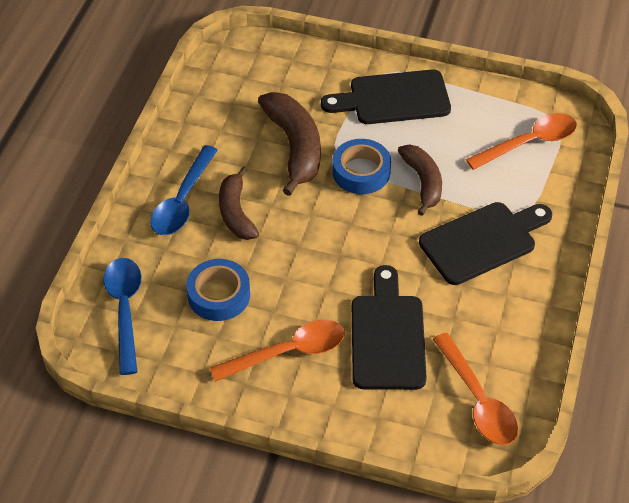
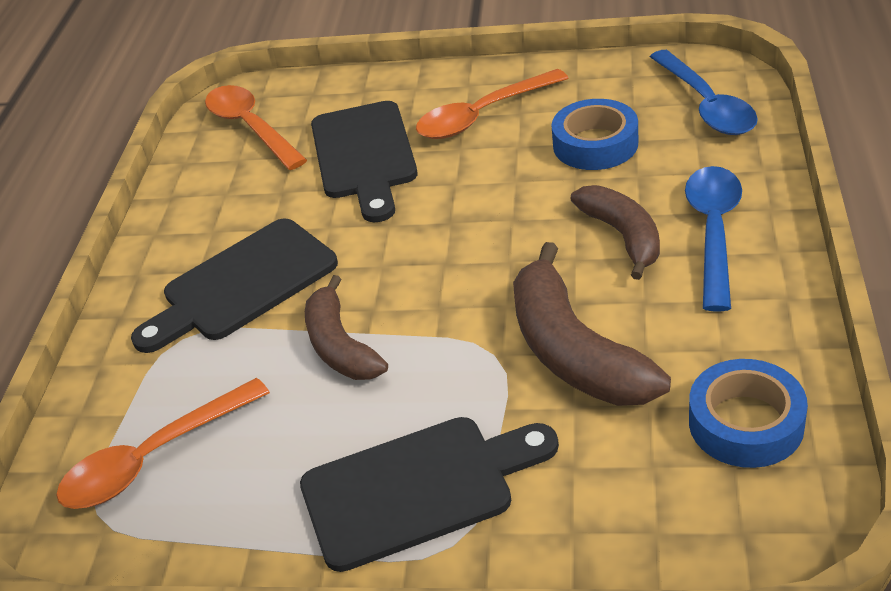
camera: 175 degrees right, 10 degrees down
blue tape [332,139,391,194] -> blue tape moved to [689,359,808,468]

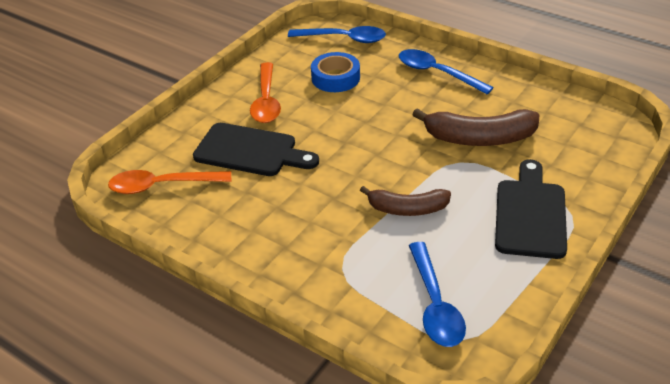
camera: 65 degrees left, 0 degrees up
orange spoon [56,378,270,509] -> blue spoon [409,242,466,347]
black cutting board [131,218,338,353] -> none
brown banana [571,185,660,280] -> none
blue tape [689,359,808,468] -> none

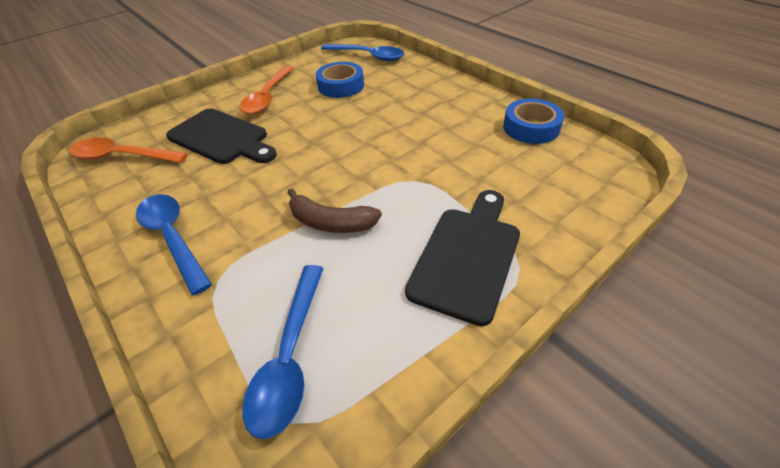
camera: 15 degrees right, 5 degrees up
blue spoon [399,49,494,94] -> blue spoon moved to [136,194,212,295]
brown banana [412,109,539,146] -> none
none -> blue tape [503,98,564,144]

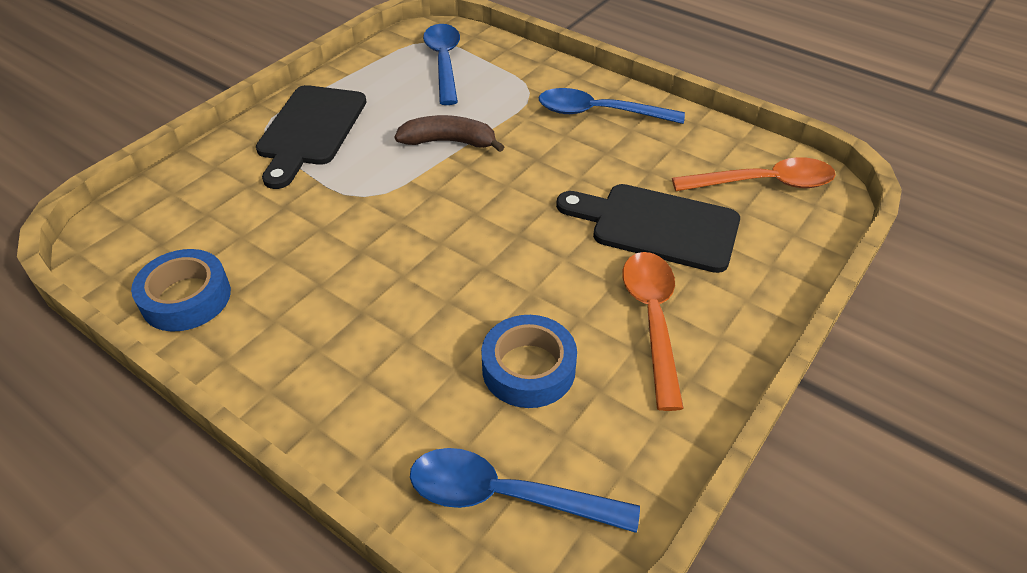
camera: 165 degrees right, 0 degrees up
blue spoon [136,194,212,295] -> blue spoon turned 150 degrees clockwise [538,88,685,124]

